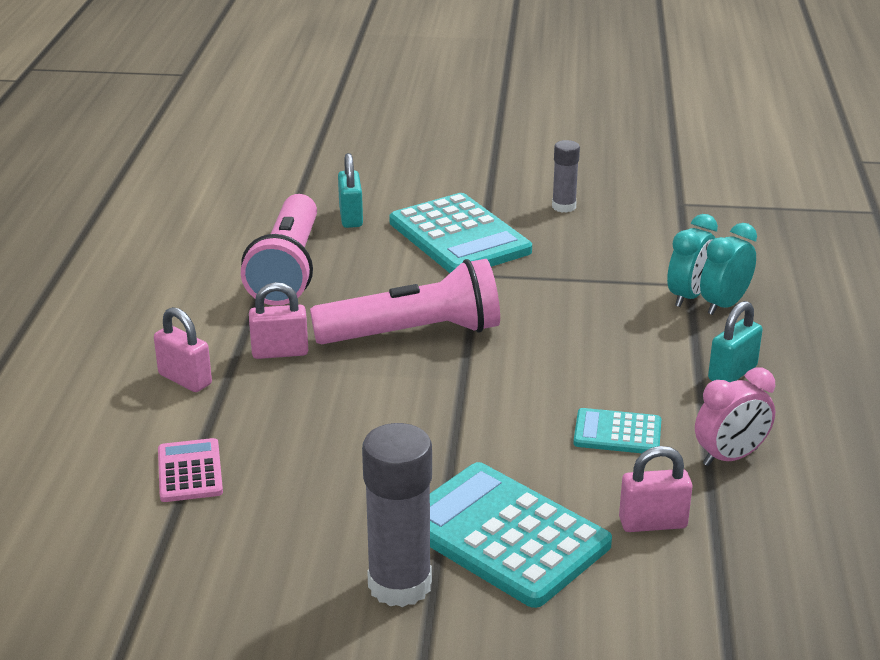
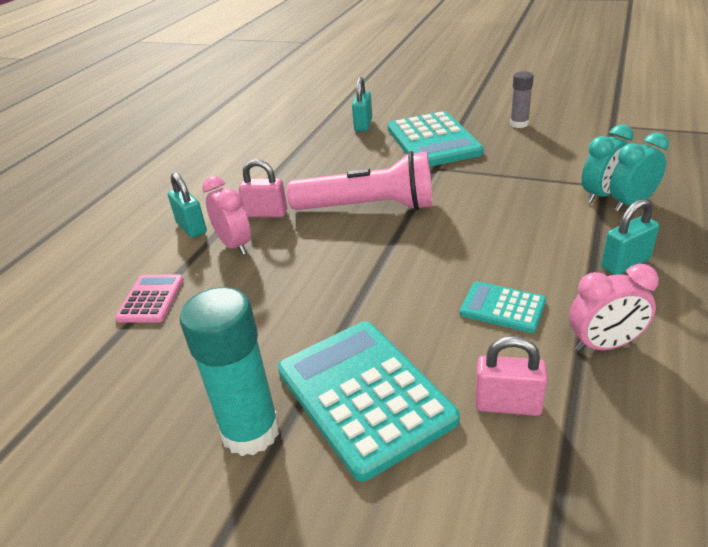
camera: 20 degrees right, 5 degrees up
pink padlock [154,307,212,392] -> turquoise padlock [168,172,207,238]
pink flashlight [241,194,317,306] -> none
grey glue stick [362,423,432,607] -> turquoise glue stick [180,287,280,456]
none -> pink clock [202,176,251,255]

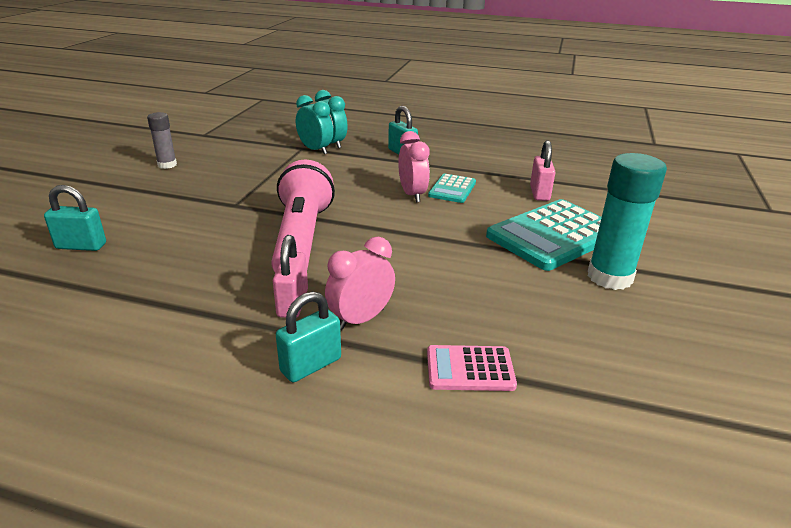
camera: 100 degrees left, 5 degrees down
turquoise calculator [388,111,484,167] -> none
pink clock [569,264,659,352] -> pink clock moved to [398,131,430,202]

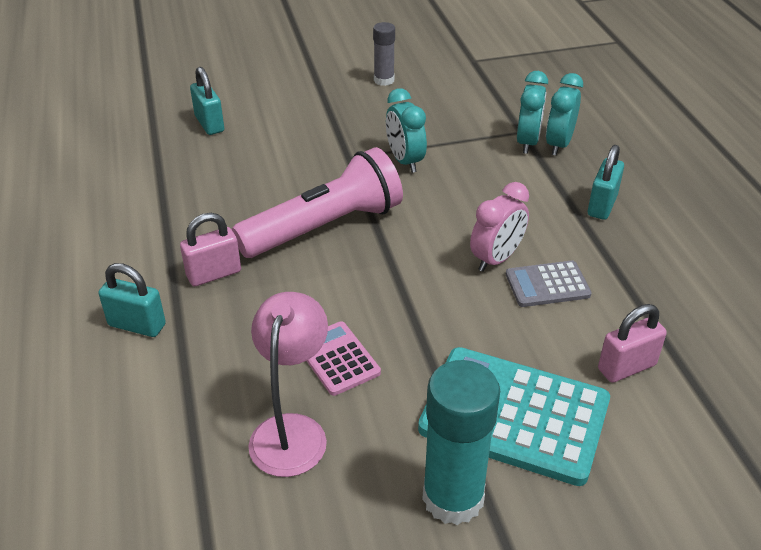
camera: 60 degrees right, 10 degrees up
pink clock [325,237,395,330] -> none
pink calculator [427,345,517,391] -> pink calculator moved to [307,321,381,396]
turquoise calculator [428,174,476,203] -> grey calculator [506,261,592,307]
none -> pink lamp [248,292,328,477]
none -> turquoise clock [386,88,427,173]

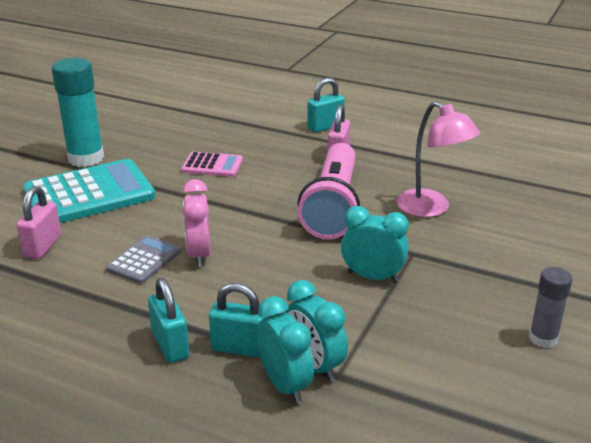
camera: 130 degrees right, 10 degrees down
turquoise padlock [190,67,224,135] -> turquoise padlock moved to [209,283,268,358]
pink lamp [248,292,328,477] -> pink lamp moved to [396,101,480,217]

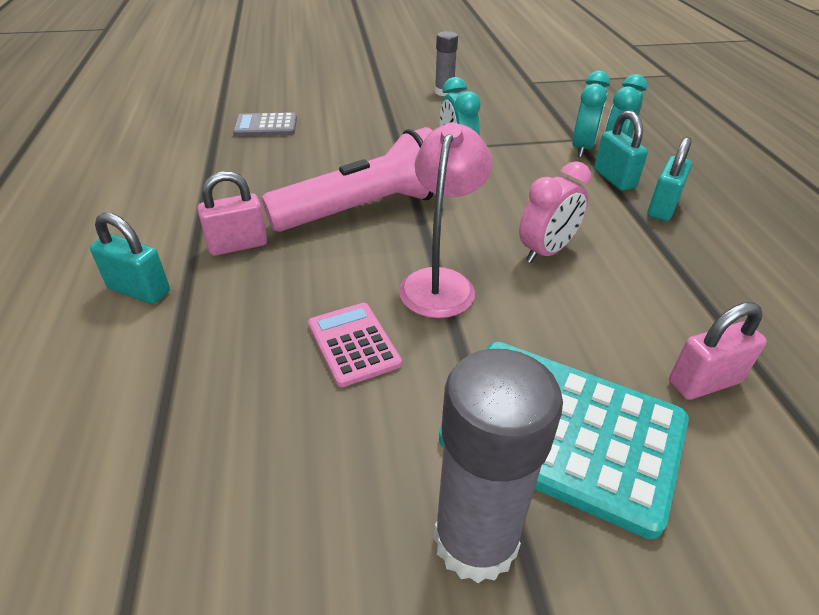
camera: 125 degrees left, 10 degrees up
turquoise glue stick [52,58,104,167] -> grey glue stick [434,349,563,583]
grey calculator [106,235,182,284] -> grey calculator moved to [233,112,297,136]
pink lamp [396,101,480,217] -> pink lamp moved to [399,122,492,318]

